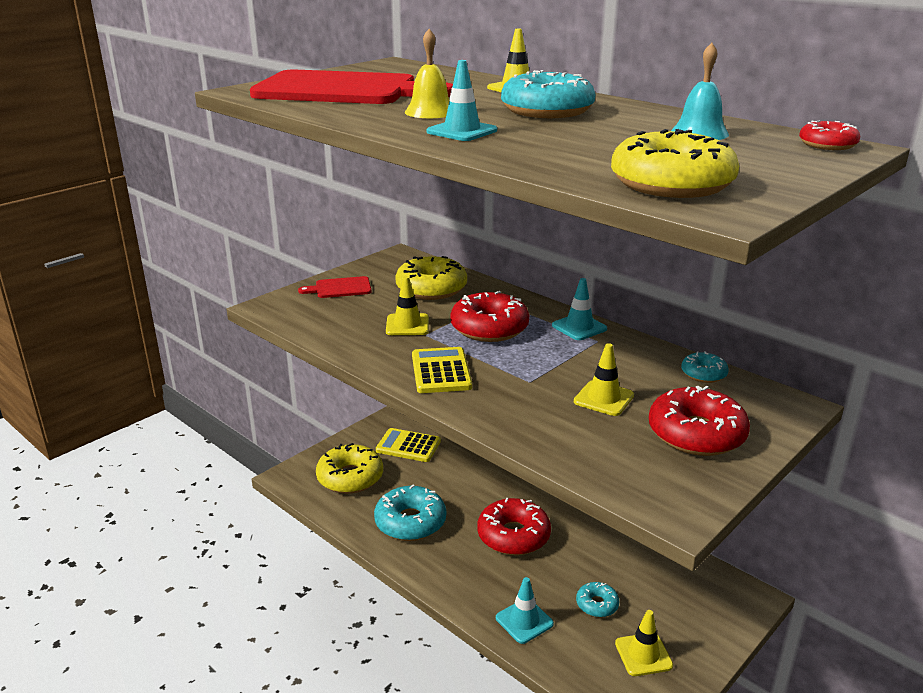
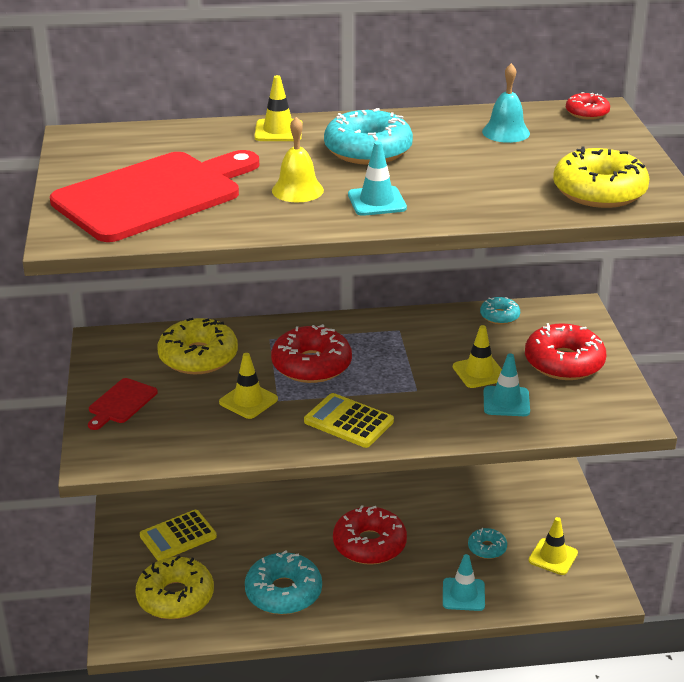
camera: 50 degrees left, 5 degrees up
turquoise traffic cone [552,278,607,340] -> turquoise traffic cone moved to [484,353,530,416]

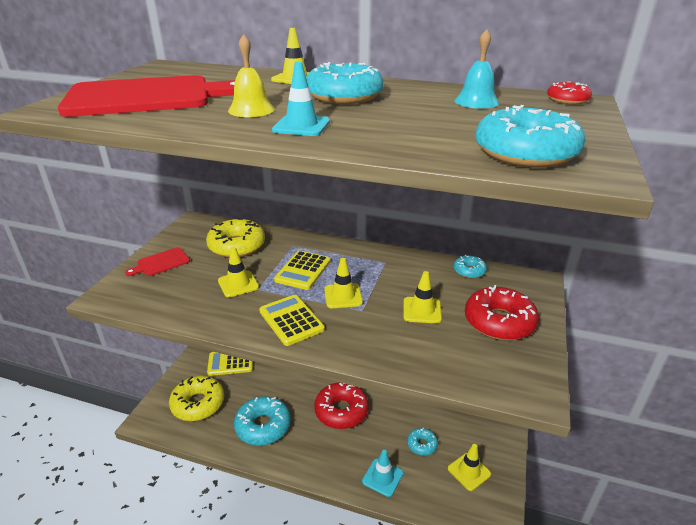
camera: 25 degrees right, 0 degrees up
red donut [271,324,352,383] -> yellow calculator [274,251,331,290]
turquoise traffic cone [484,353,530,416] -> none
yellow donut [553,146,649,208] -> turquoise donut [475,105,585,168]
none -> yellow traffic cone [324,258,363,308]

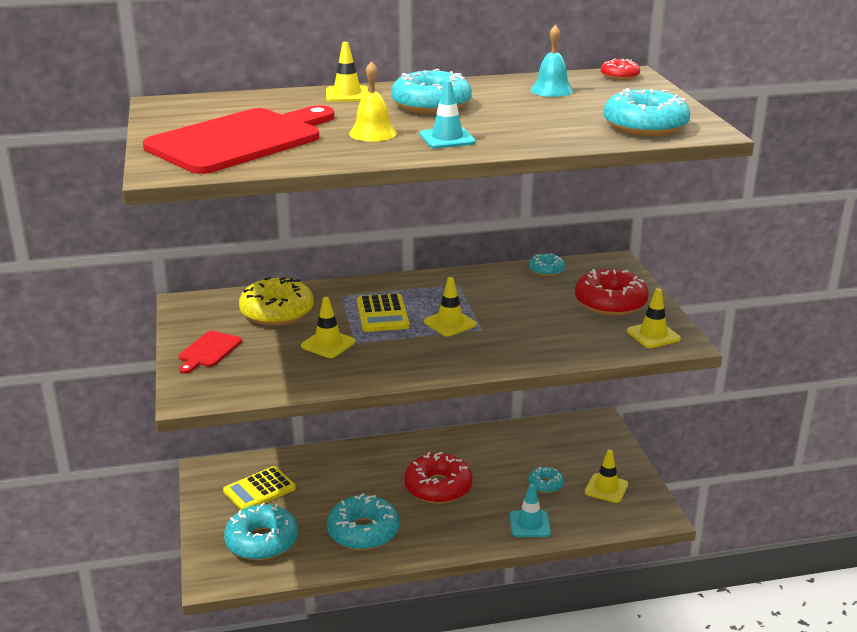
camera: 30 degrees left, 5 degrees down
yellow donut [169,376,224,421] -> turquoise donut [224,503,298,560]
yellow calculator [259,295,325,346] -> none
yellow traffic cone [403,271,442,324] -> yellow traffic cone moved to [627,288,681,348]

